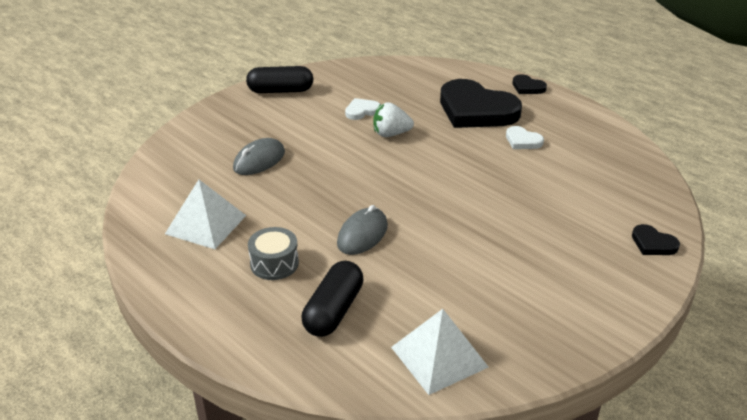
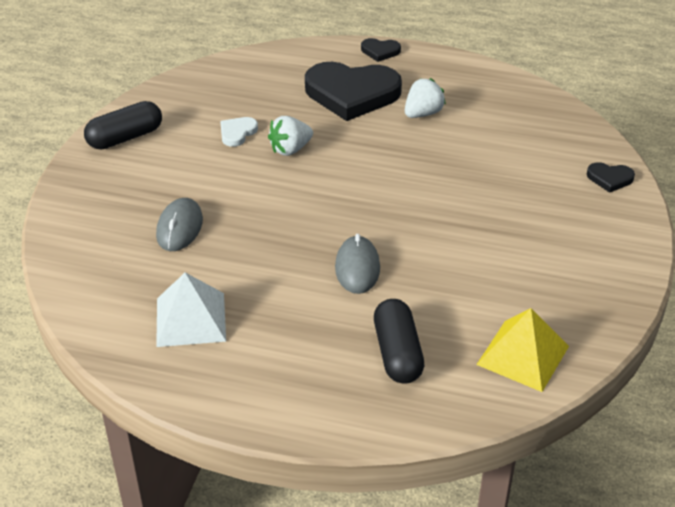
camera: 30 degrees left, 5 degrees up
grey drum [248,227,299,280] -> none
white pyramid [391,309,489,395] -> yellow pyramid [476,308,569,392]
white heart [506,126,544,149] -> white strawberry [405,78,446,118]

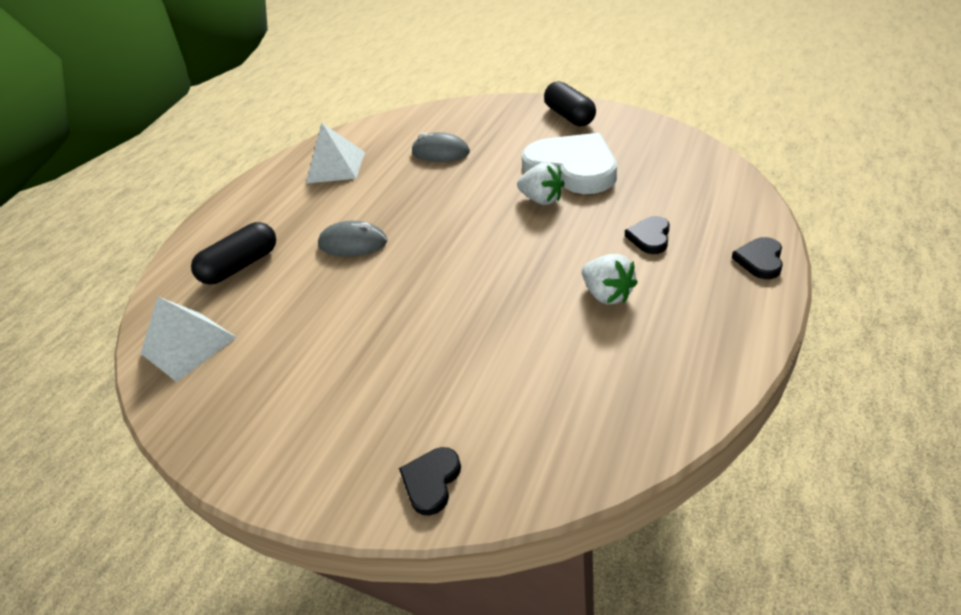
camera: 105 degrees right, 0 degrees up
white heart [220,117,258,147] -> white heart [522,133,617,194], size x2.30
white strawberry [268,116,313,156] -> white strawberry turned 150 degrees clockwise [517,162,565,205]
black heart [305,62,402,121] -> black heart [625,216,670,254], size x0.43
black capsule [374,299,424,384] -> black capsule turned 45 degrees counterclockwise [191,222,276,285]
yellow pyramid [476,308,569,392] -> white pyramid [140,296,236,382]

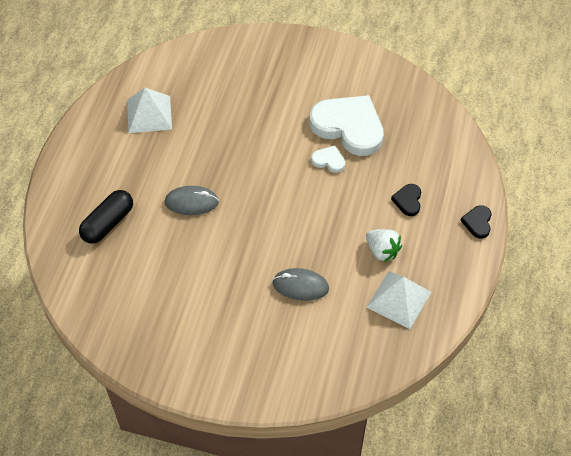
camera: 15 degrees left, 15 degrees up
white pyramid [140,296,236,382] -> white pyramid moved to [367,271,431,329]
black heart [399,447,461,516] -> none
grey mouse [412,132,470,162] -> grey mouse moved to [273,268,329,301]
white strawberry [517,162,565,205] -> white heart [311,145,345,173]
black capsule [544,81,596,127] -> none

